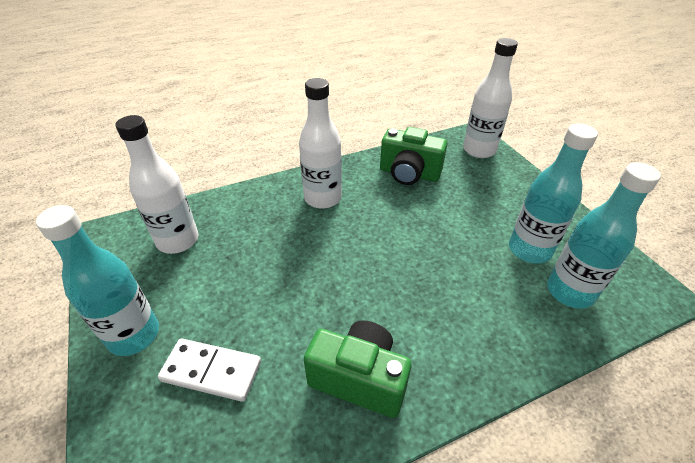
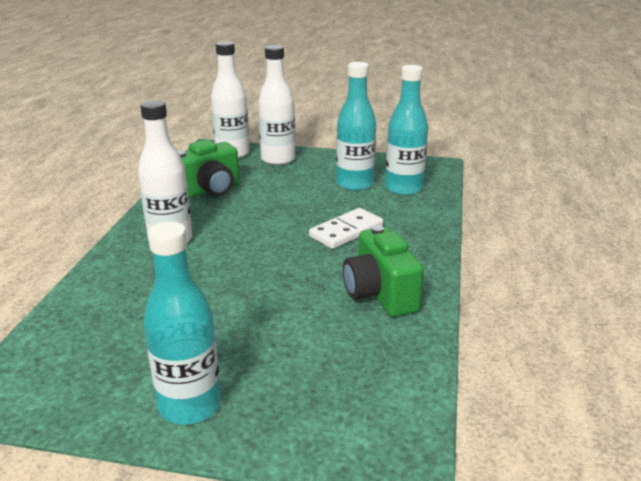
camera: 55 degrees left, 15 degrees down
white bottle [116,115,198,254] -> white bottle moved to [258,45,295,165]
white domino [158,339,261,402] -> white domino moved to [309,208,383,249]
green camera [304,320,411,418] -> green camera turned 75 degrees counterclockwise [343,225,424,317]

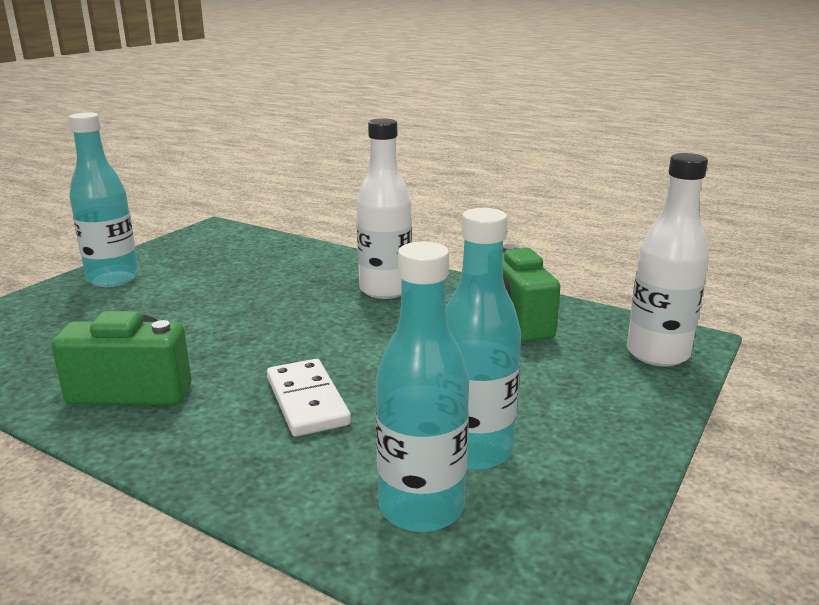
camera: 110 degrees right, 5 degrees down
white bottle [258,45,295,165] -> none

